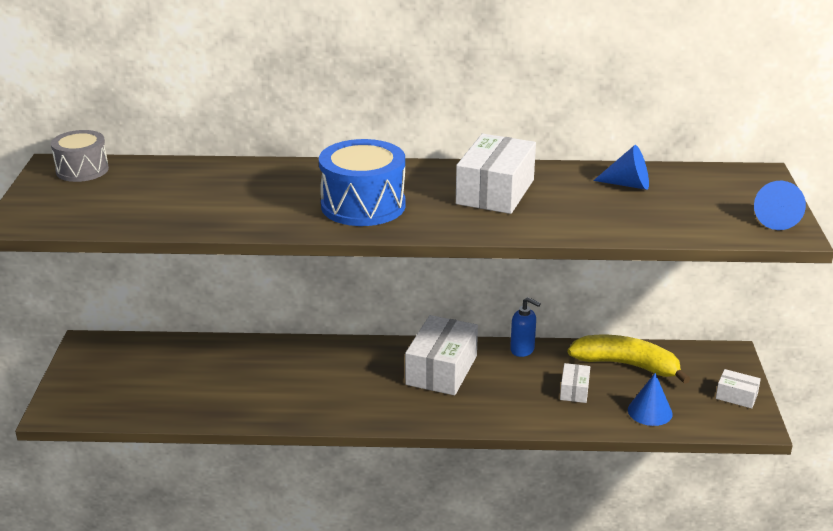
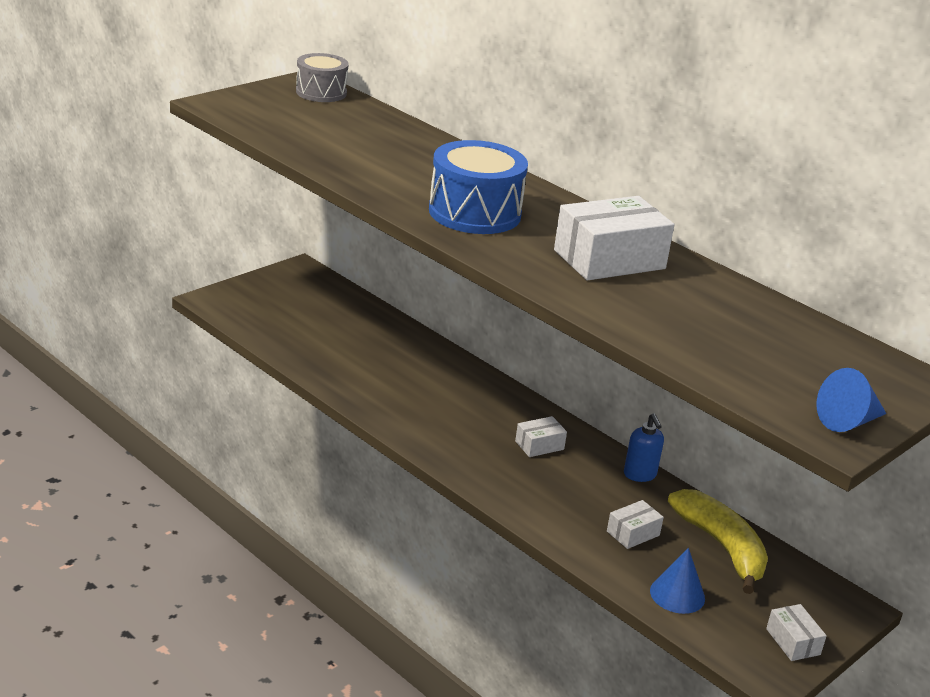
camera: 40 degrees right, 0 degrees up
white box [405,315,478,395] -> white box [515,416,567,457], size x0.49
blue cone [593,145,649,190] -> none

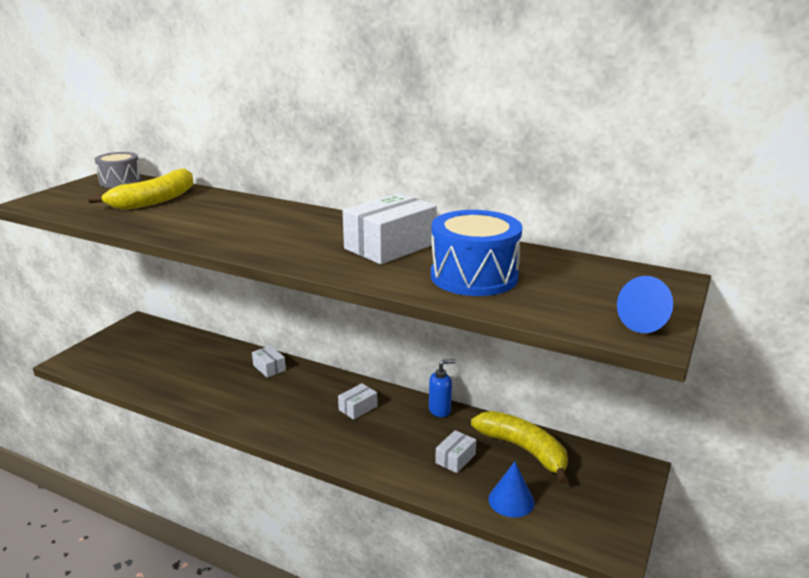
camera: 15 degrees left, 5 degrees down
blue drum [429,140,528,234] -> blue drum moved to [431,210,522,296]
blue soap dispenser [624,413,664,482] -> blue soap dispenser turned 75 degrees counterclockwise [429,359,456,417]
white box [766,604,827,661] -> white box moved to [252,346,286,378]
none -> yellow banana [88,168,193,210]

